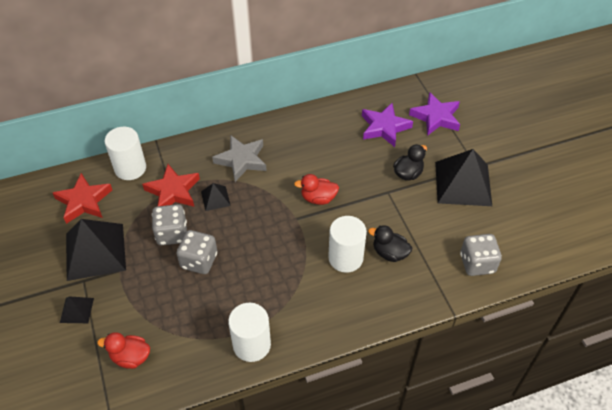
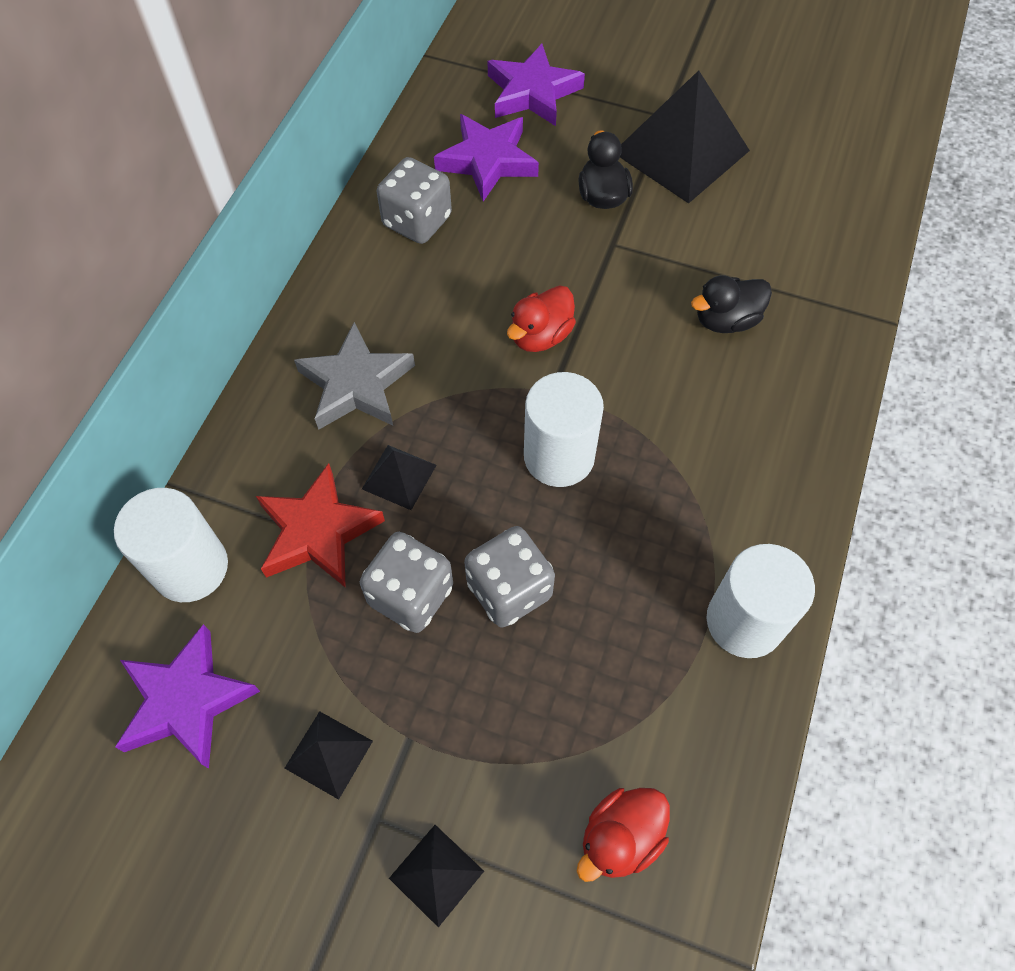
camera: 50 degrees left, 10 degrees up
red star [53,173,112,224] -> purple star [115,624,260,769]
black pyramid [66,219,126,281] -> black pyramid [285,711,373,800], size x0.47
white cylinder [328,216,367,273] -> white cylinder moved to [524,372,604,487]
grey dice [460,234,502,276] -> grey dice moved to [377,157,452,244]

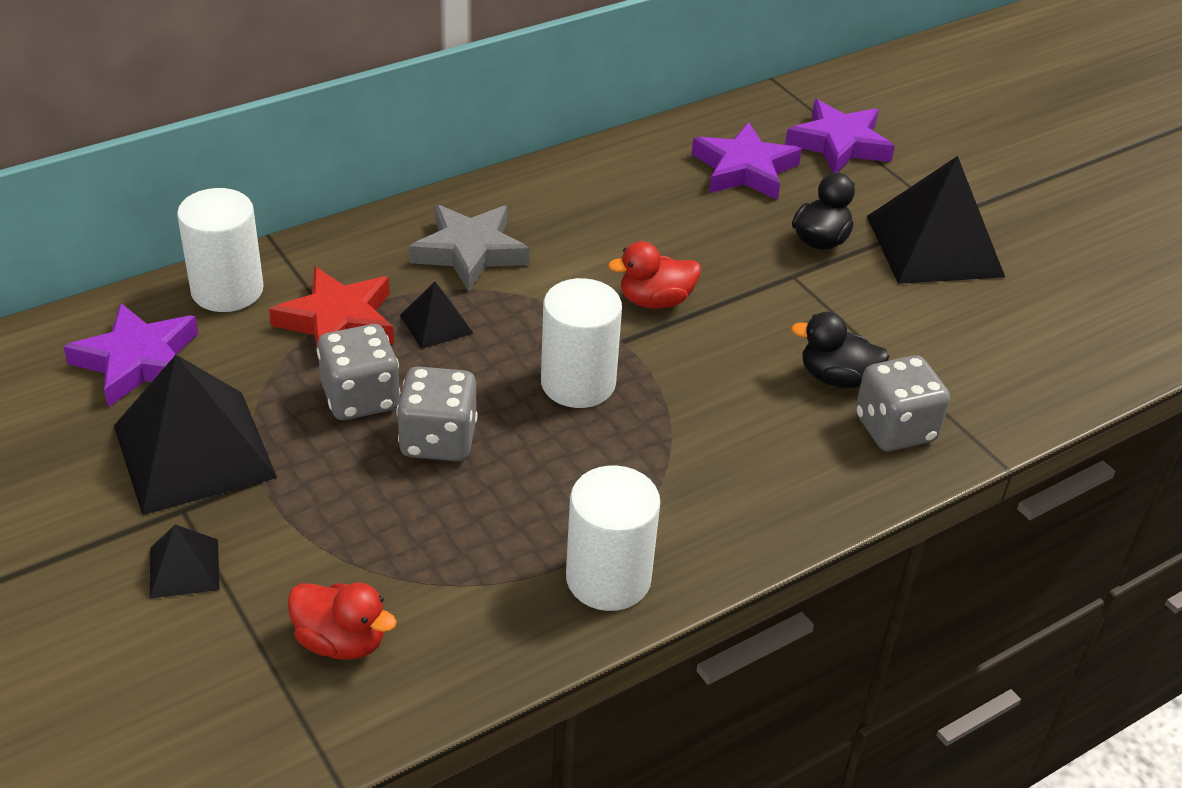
camera: 35 degrees right, 20 degrees down
black pyramid [285,711,373,800] -> black pyramid [114,355,277,515], size x2.13
grey dice [377,157,452,244] -> grey dice moved to [856,355,950,451]
red duck [576,788,670,882] -> red duck turned 150 degrees counterclockwise [288,583,397,660]

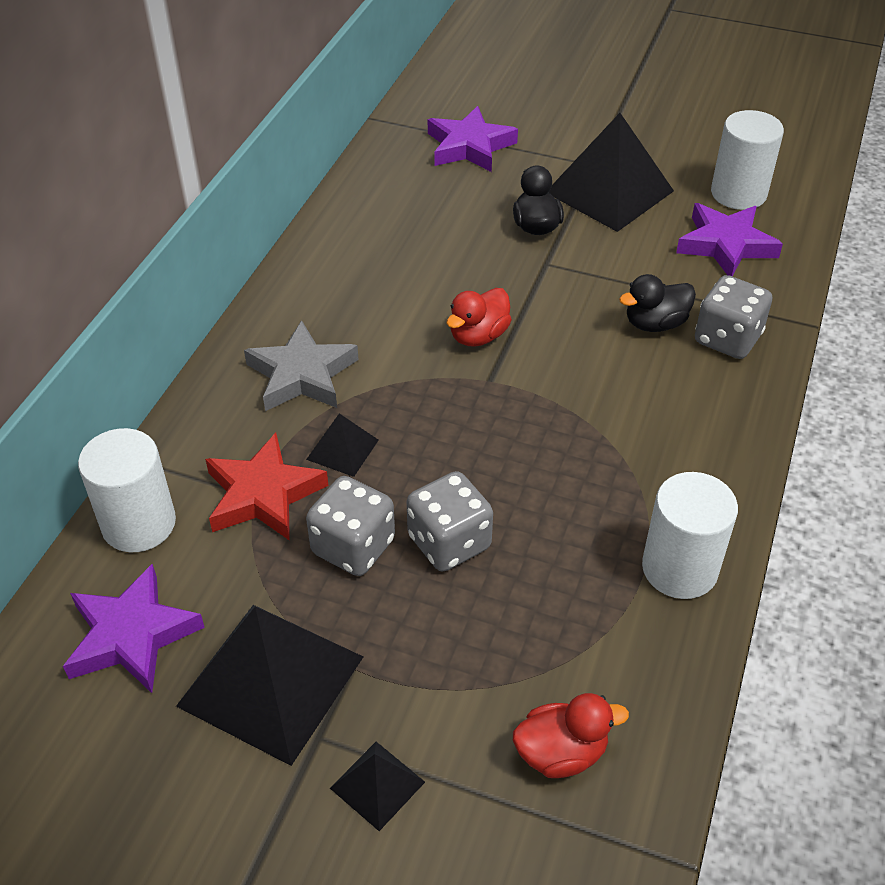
camera: 35 degrees left, 5 degrees up
white cylinder [541,278,622,408] -> white cylinder moved to [711,110,784,210]
purple star [692,122,802,200] -> purple star moved to [676,203,783,276]

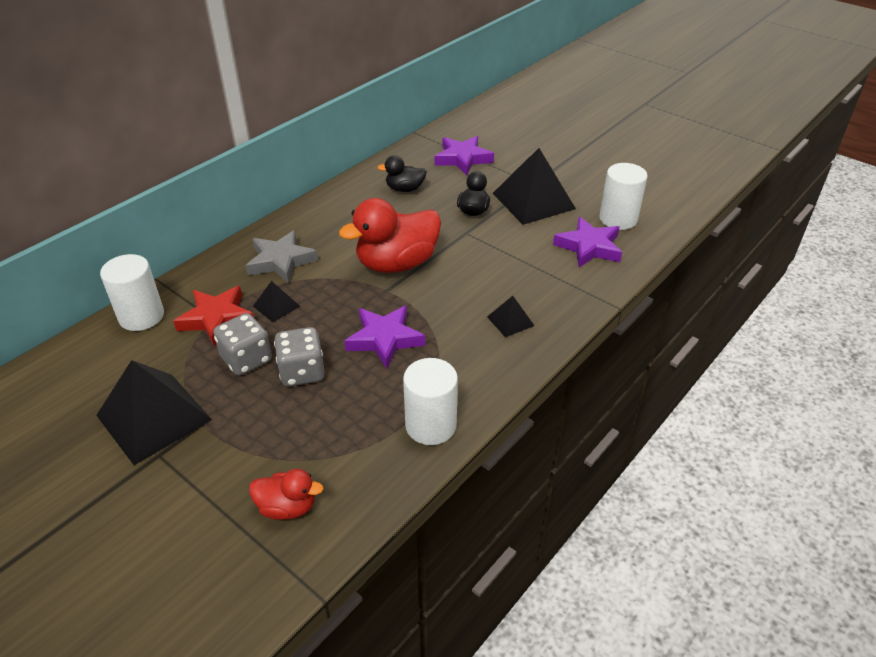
camera: 20 degrees right, 5 degrees down
purple star [63,564,205,693] -> purple star moved to [344,305,425,368]
black pyramid [330,742,425,831] -> black pyramid moved to [487,296,534,337]
red duck [446,288,512,347] -> red duck [339,198,441,273], size x1.92
black duck [619,274,696,332] -> black duck moved to [377,156,427,192]
grey dice [695,275,772,359] -> none

